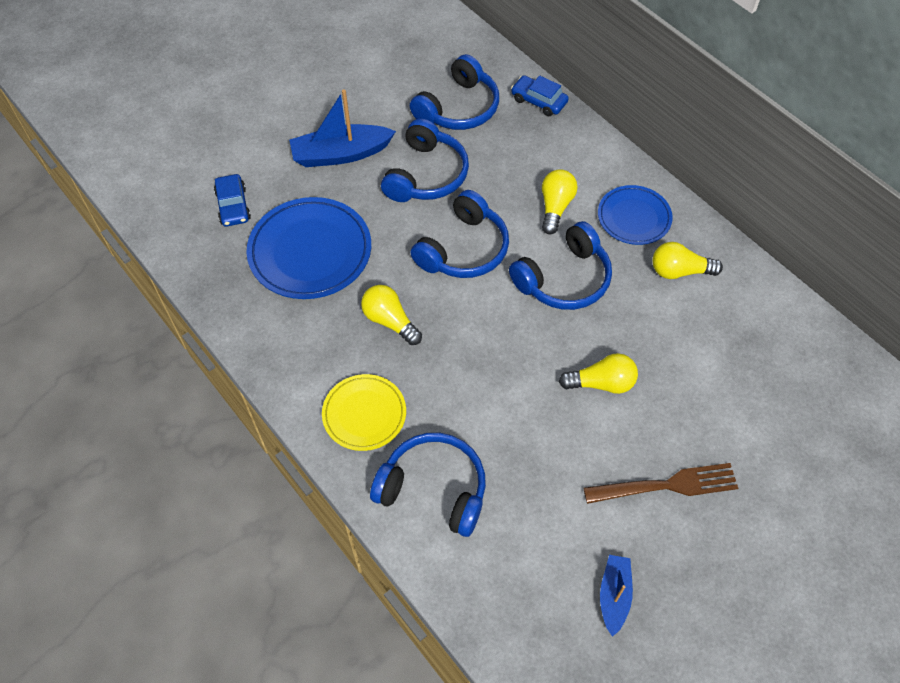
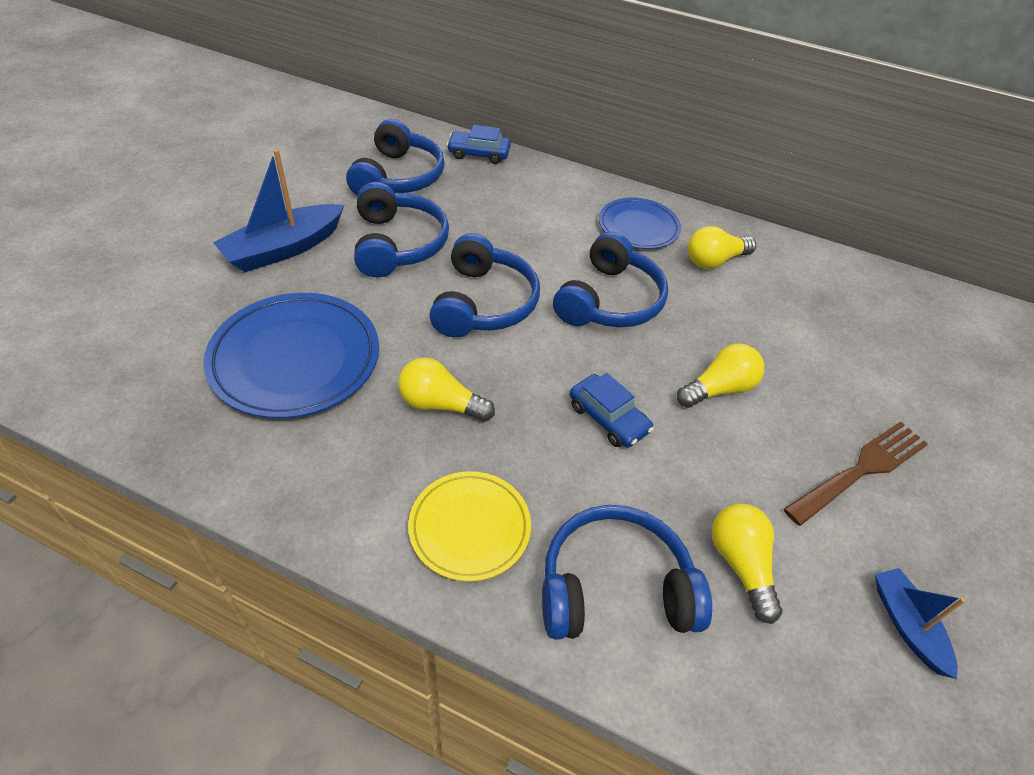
camera: 30 degrees left, 10 degrees down
blue car [214,174,251,227] -> blue car moved to [570,373,654,448]
yellow light bulb [542,169,577,234] -> yellow light bulb moved to [712,504,782,624]

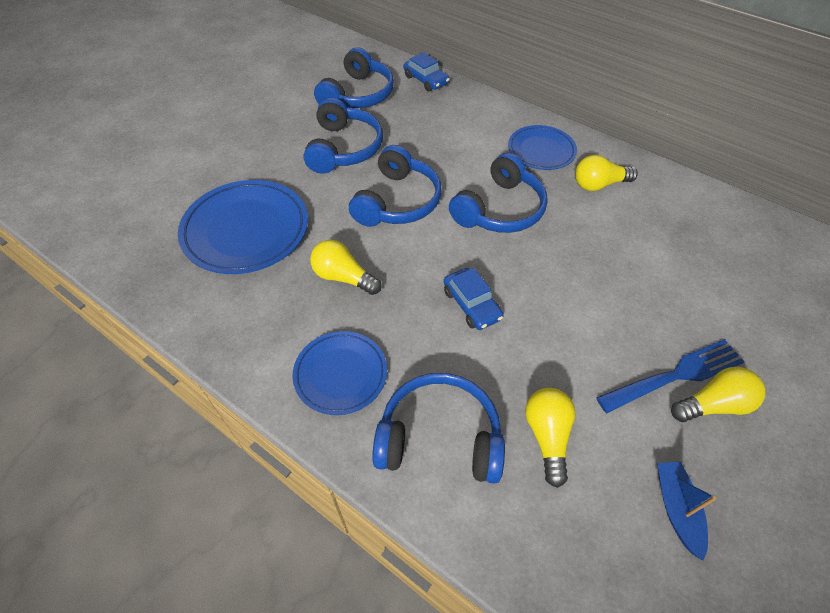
camera: 15 degrees right, 5 degrees up
blue boat [213,149,344,272] -> none
yellow plate [408,471,531,582] -> blue plate [293,331,387,415]
blue car [447,125,511,164] -> blue car turned 150 degrees counterclockwise [404,52,449,91]
yellow light bulb [677,343,764,408] -> yellow light bulb moved to [671,367,765,422]
brown fork [784,421,928,526] -> blue fork [596,339,744,413]

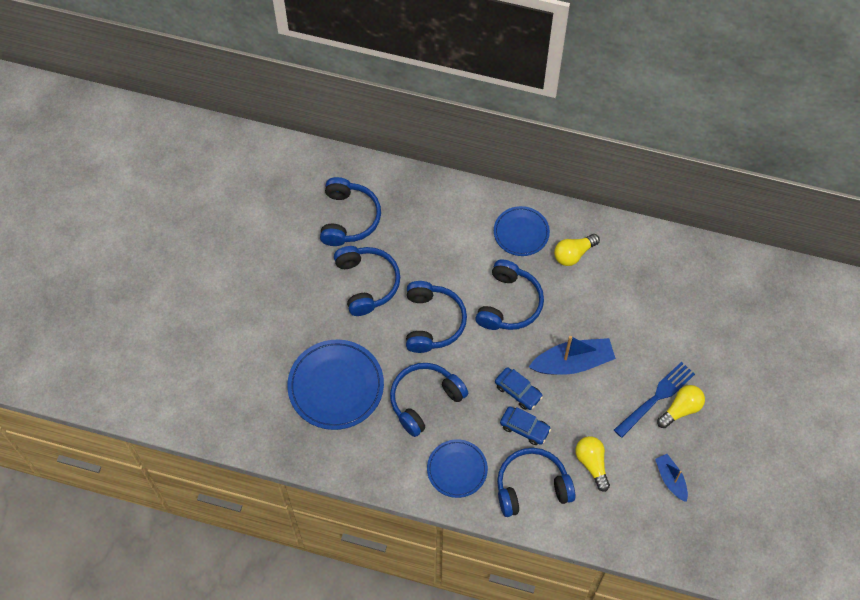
camera: 20 degrees left, 10 degrees up
yellow light bulb [310,240,382,295] -> blue headphones [390,363,468,437]
blue car [404,52,449,91] -> blue car moved to [500,406,551,445]
none -> blue boat [529,336,616,375]

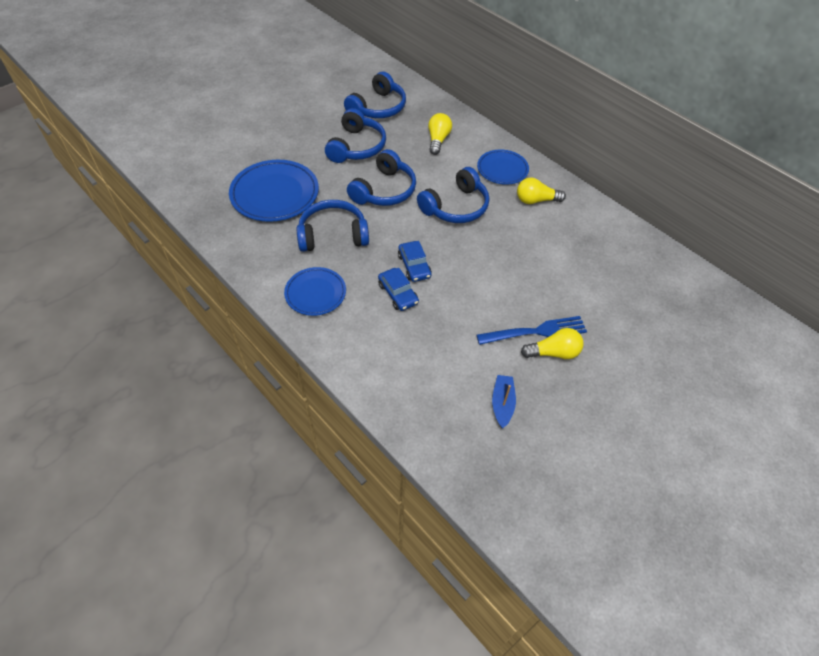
camera: 30 degrees right, 10 degrees down
blue headphones [497,448,575,517] -> none
blue boat [529,336,616,375] -> none
yellow light bulb [575,436,610,492] -> yellow light bulb moved to [428,113,452,155]

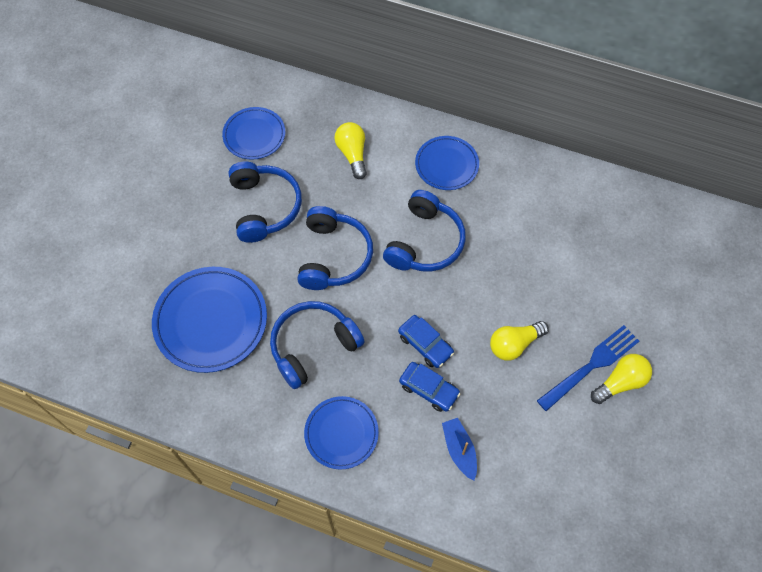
camera: 25 degrees left, 10 degrees up
blue headphones [344,72,406,118] -> blue plate [222,107,285,160]
blue boat [492,375,516,428] -> blue boat moved to [442,418,477,481]
yellow light bulb [517,177,566,204] -> yellow light bulb moved to [490,321,549,361]

